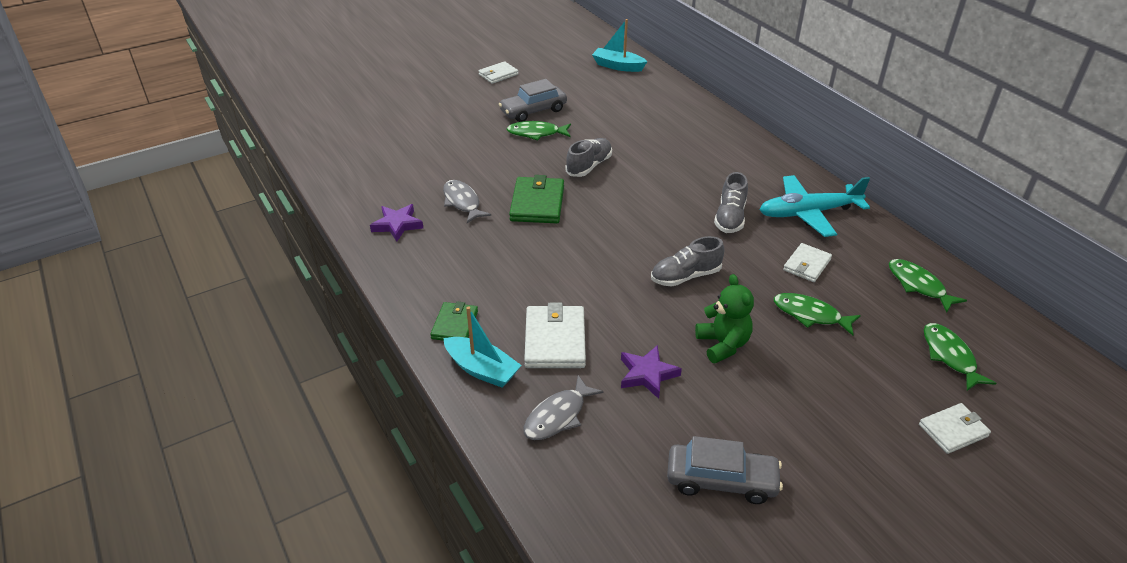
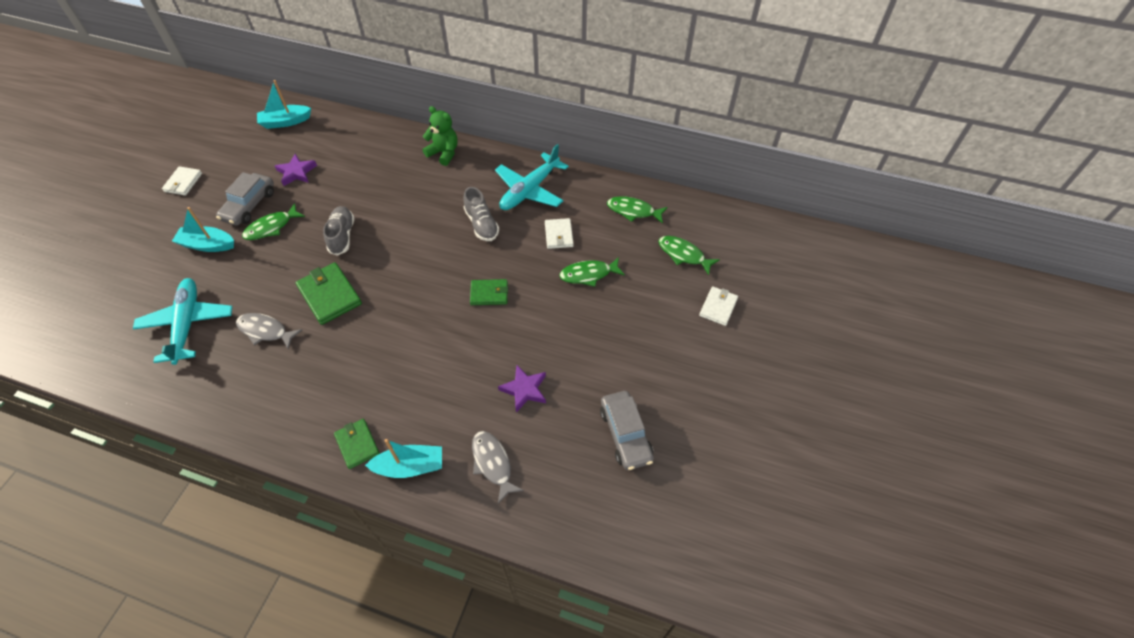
camera: 40 degrees left, 15 degrees up
purple star [370,204,423,241] -> purple star moved to [275,154,317,186]
white wallet [524,303,586,368] -> none
grey fish [524,375,604,440] -> grey fish turned 150 degrees clockwise [472,431,524,504]
grey shoe [651,236,724,287] -> green wallet [470,279,508,305]
grey car [667,436,783,504] -> grey car turned 105 degrees clockwise [600,391,654,470]
green teddy bear [695,274,754,363] -> green teddy bear moved to [423,106,458,166]
none -> turquoise plane [133,278,233,365]
none -> turquoise boat [172,207,234,252]

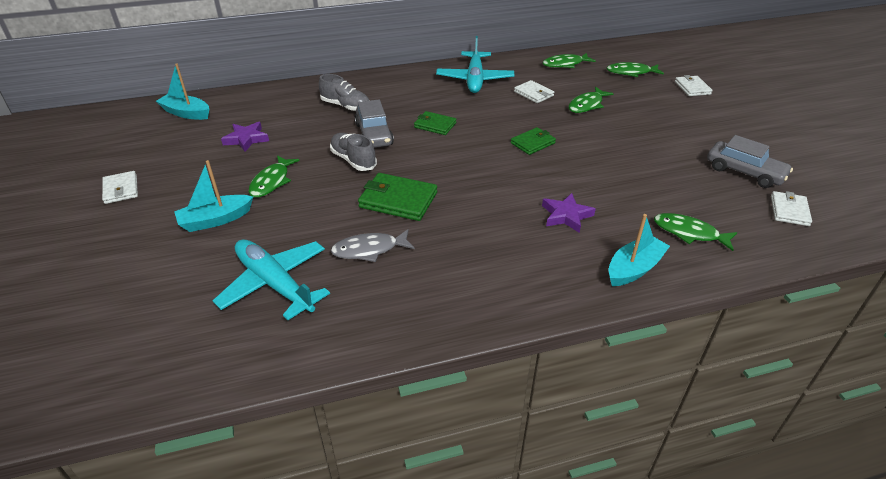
camera: 35 degrees left, 15 degrees down
grey car [216,172,274,226] -> grey car moved to [355,100,394,148]
turquoise boat [257,80,311,129] -> turquoise boat turned 75 degrees clockwise [156,63,209,120]
green wallet [334,419,380,469] -> green wallet moved to [414,111,457,135]
green teddy bear [423,106,458,166] -> none
grey shoe [463,187,499,241] -> grey shoe moved to [319,74,370,111]
grey fish [472,431,524,504] -> green fish [654,213,738,251]
purple star [498,365,546,412] -> purple star moved to [542,193,596,233]
none -> white wallet [771,191,812,226]

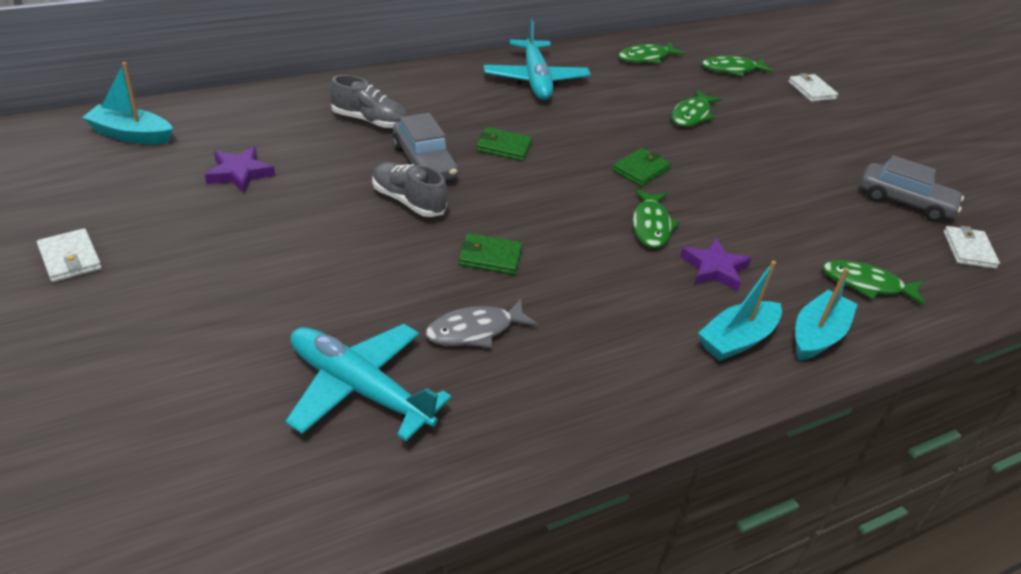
camera: 15 degrees left, 0 degrees up
turquoise boat [174,160,253,232] -> turquoise boat moved to [698,261,782,361]
green fish [248,155,300,197] -> green fish moved to [632,189,680,248]
green wallet [358,173,437,221] -> green wallet [459,233,522,275], size x0.63
white wallet [514,80,554,103] -> none

